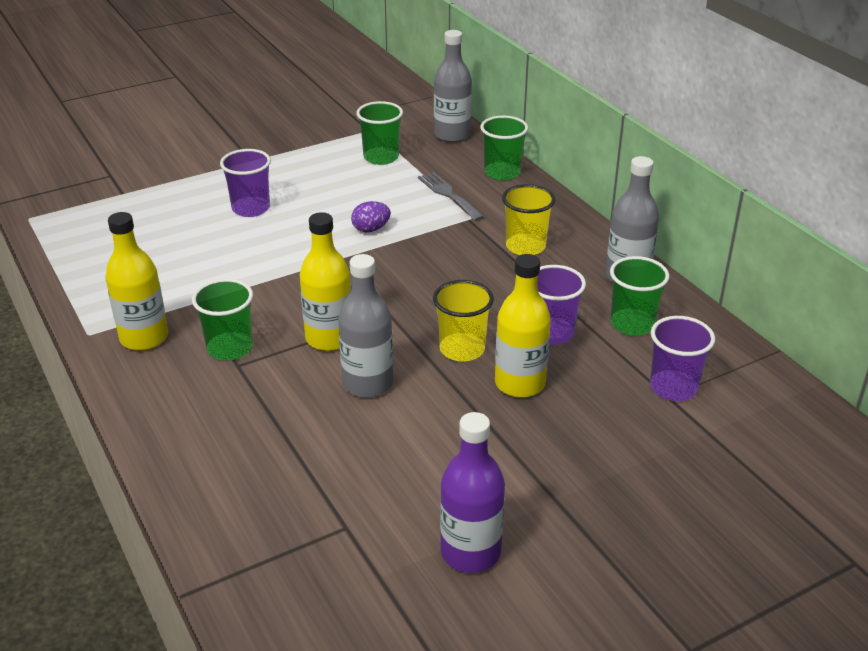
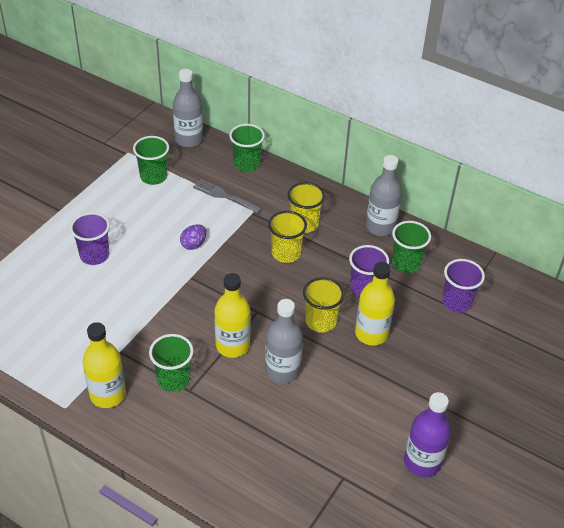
camera: 30 degrees left, 10 degrees up
none -> yellow cup [268,211,307,263]

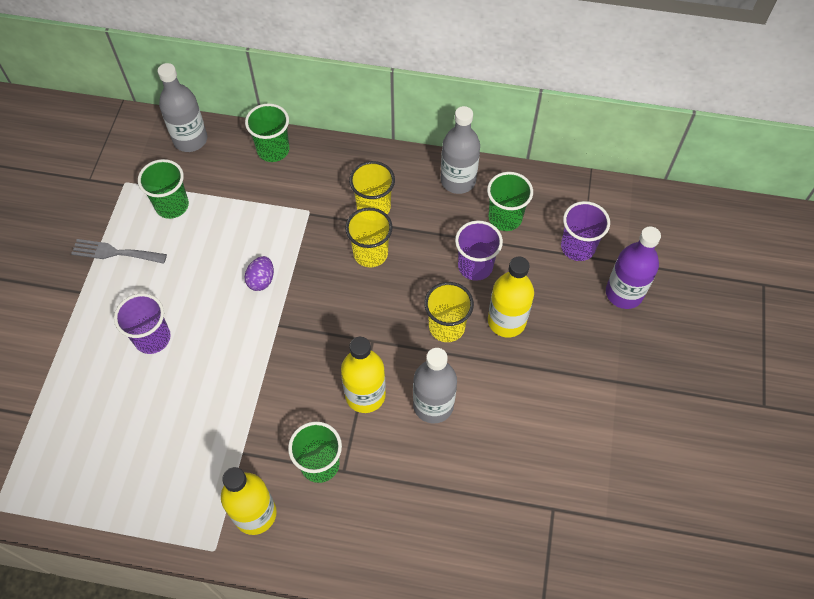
camera: 20 degrees left, 15 degrees up
grey fork [193,179,262,213] -> grey fork moved to [71,239,167,264]
purple bottle [404,392,451,478] -> purple bottle moved to [606,226,661,309]

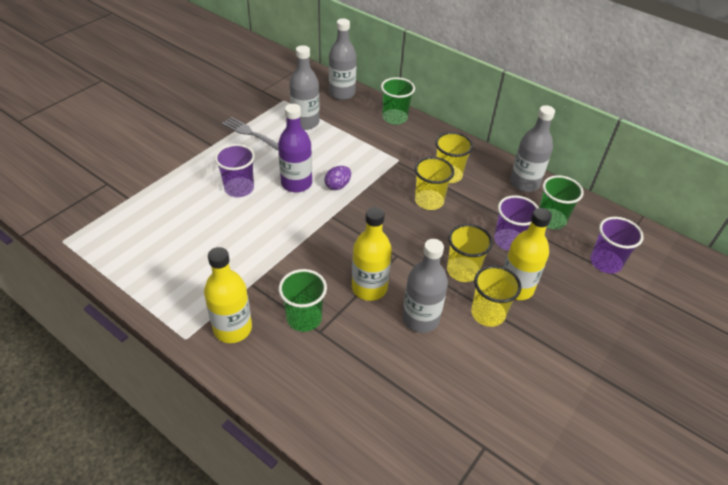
camera: 25 degrees right, 15 degrees down
green cup [138,159,189,219] -> grey bottle [289,45,319,130]
purple bottle [606,226,661,309] -> purple bottle moved to [278,104,312,192]
none -> yellow cup [471,265,521,327]

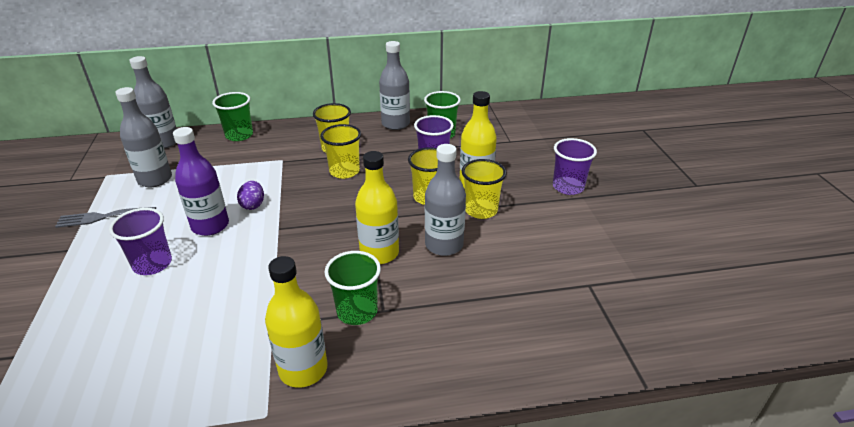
camera: 45 degrees left, 10 degrees down
purple cup [590,217,643,274] -> purple cup moved to [553,138,597,195]

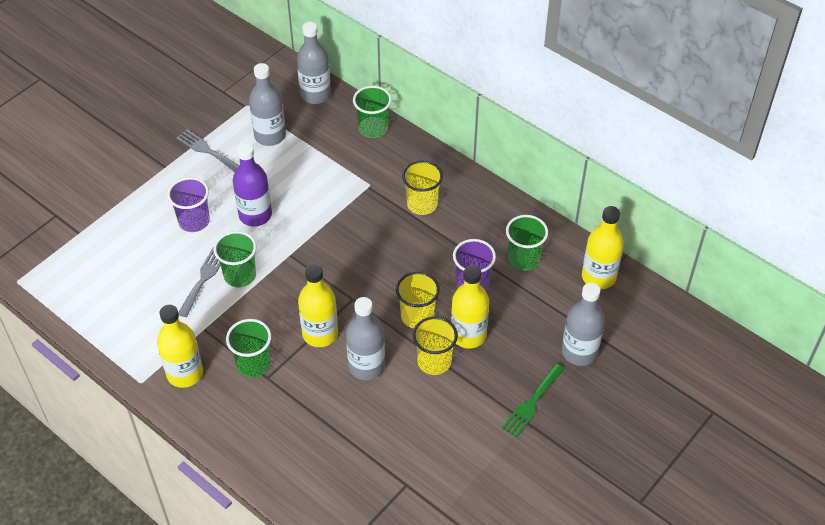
camera: 50 degrees right, 15 degrees up
purple egg [237,181,264,210] -> none
yellow cup [320,124,361,179] -> none
grey bottle [379,41,410,130] -> grey bottle moved to [562,283,605,366]
purple cup [553,138,597,195] -> green fork [502,363,564,438]
none -> grey fork [179,247,221,317]
none -> green cup [213,231,257,287]
none -> yellow bottle [582,206,624,289]

